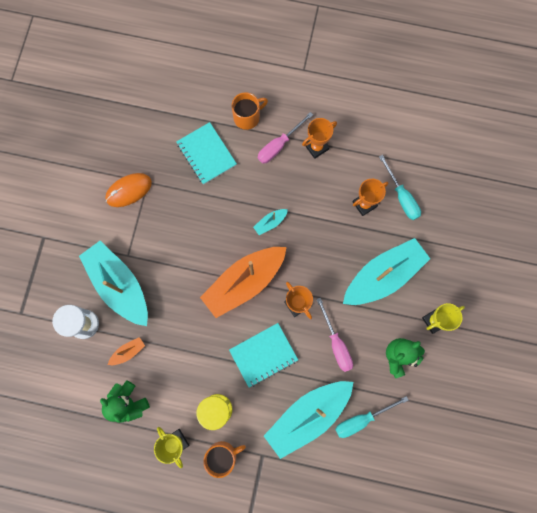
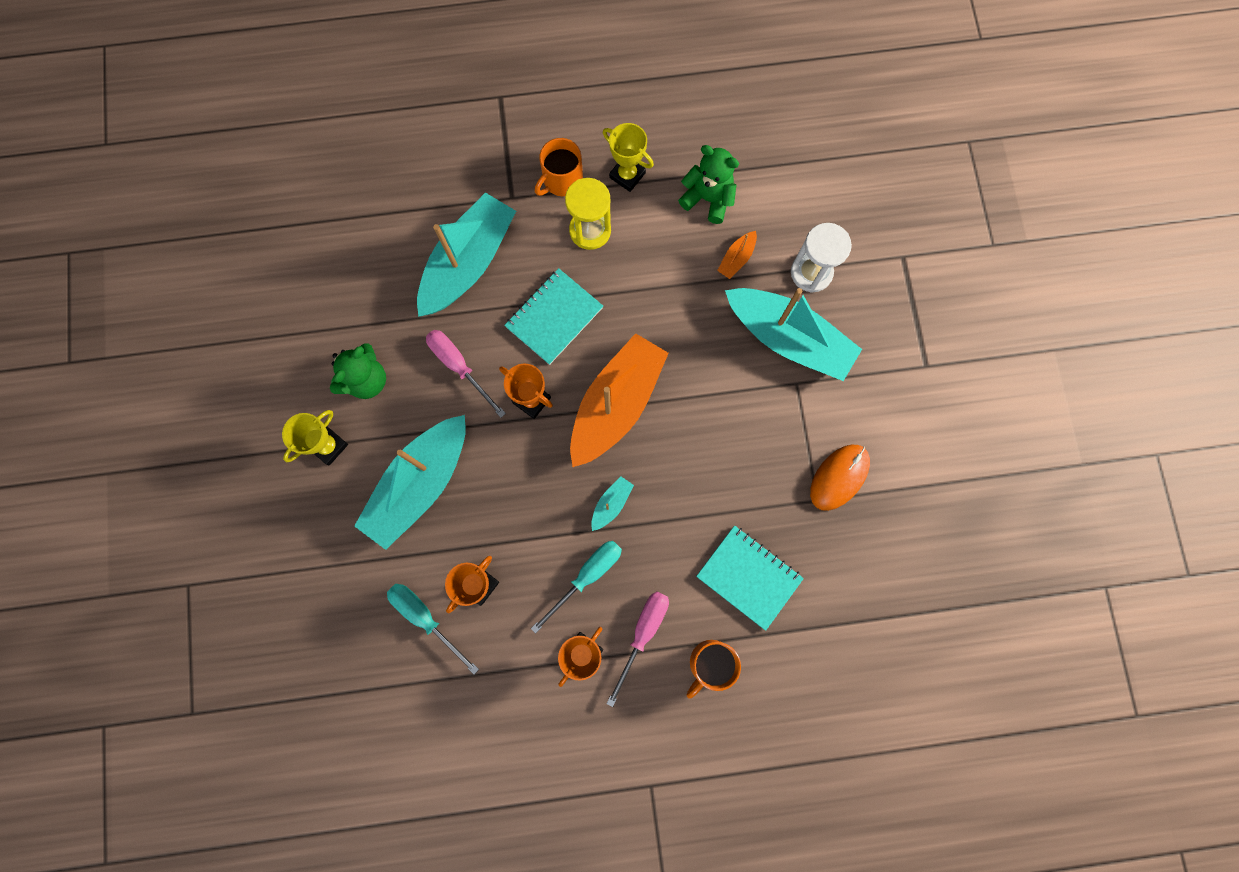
camera: 160 degrees right, 0 degrees up
turquoise screwdriver [335,396,409,438] -> turquoise screwdriver moved to [531,541,622,634]

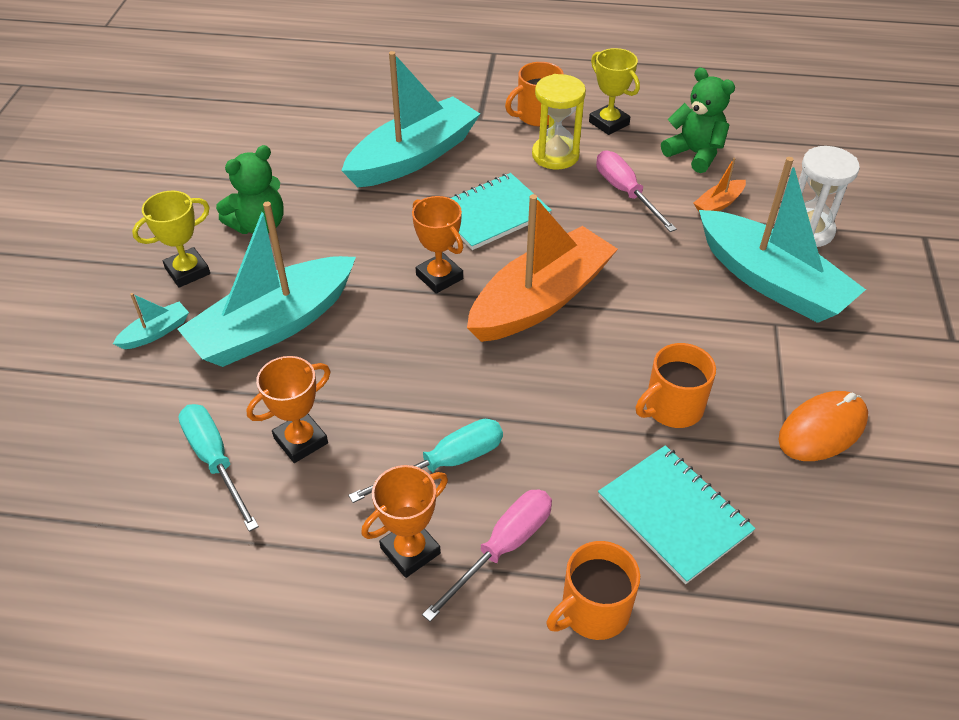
camera: 15 degrees right, 30 degrees down
pink screwdriver [426,330,506,418] -> pink screwdriver moved to [596,150,677,232]
turquoise boat [591,476,634,531] -> turquoise boat moved to [113,293,189,349]
none -> orange mug [636,343,716,428]

